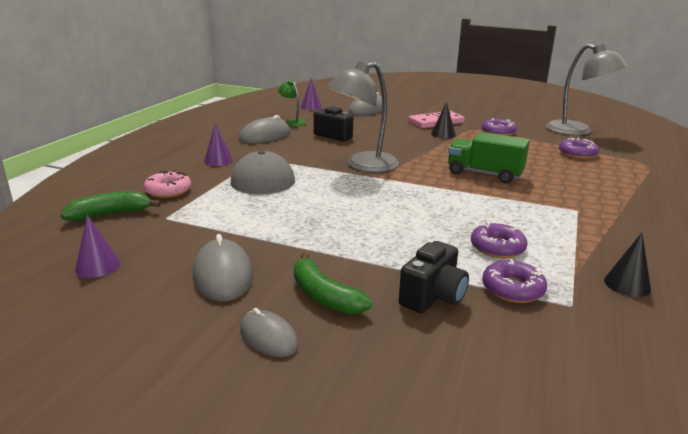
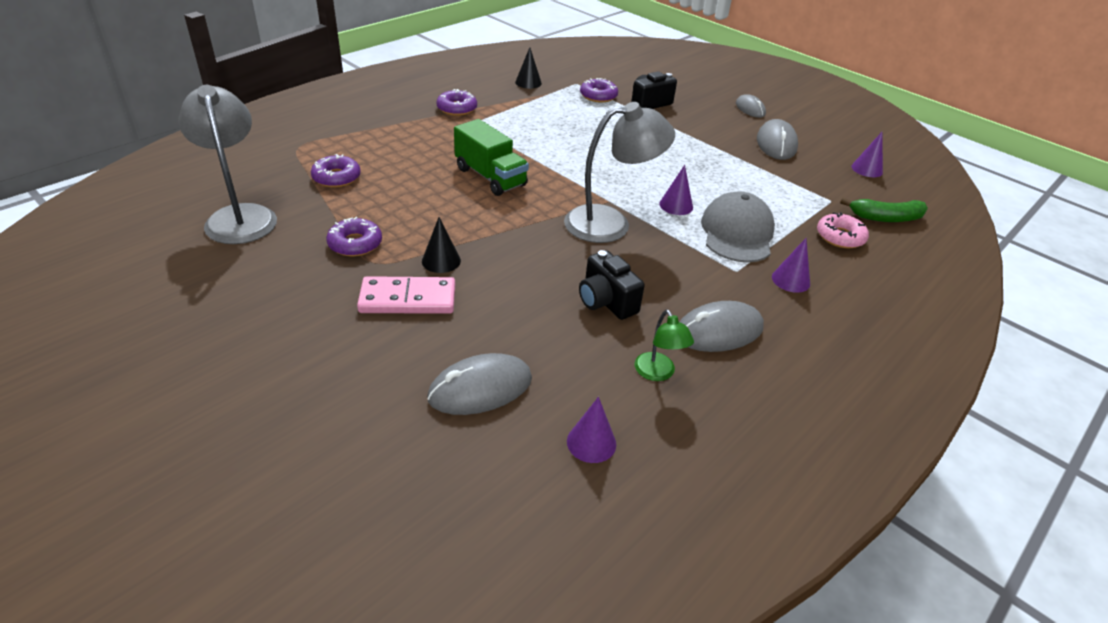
camera: 160 degrees left, 15 degrees up
green banana [294,252,372,315] -> none
purple donut [471,222,527,258] -> purple donut moved to [436,89,477,116]
none -> purple cone [659,165,693,215]

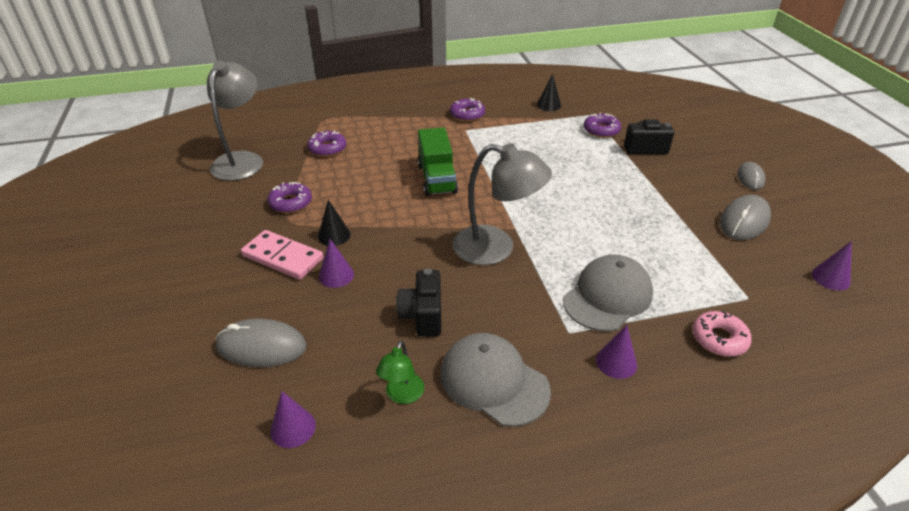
camera: 35 degrees right, 0 degrees up
purple cone [659,165,693,215] -> purple cone moved to [319,239,354,288]
grey mouse [680,301,764,352] -> grey cap [440,333,551,427]
green banana [840,198,928,222] -> none

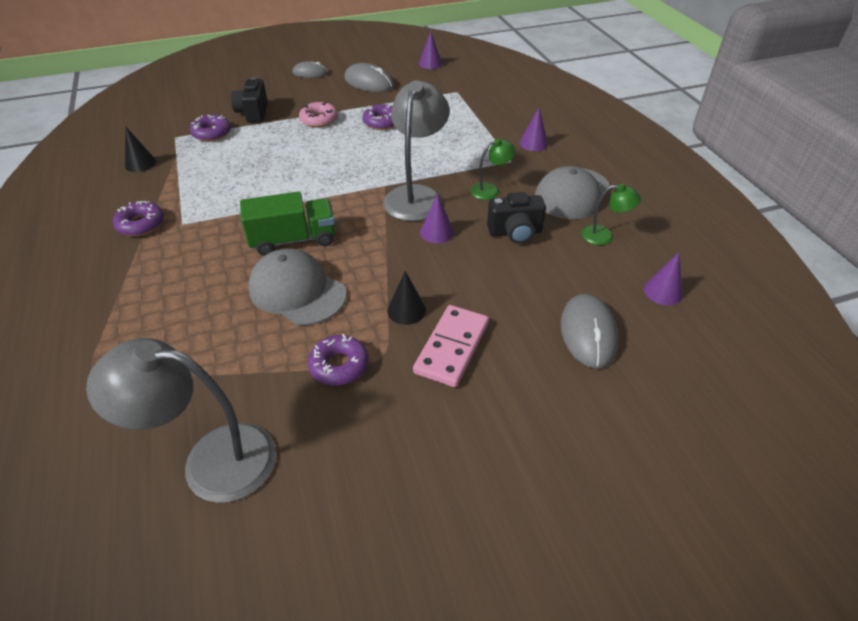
camera: 95 degrees left, 5 degrees up
purple donut [307,130,346,157] -> purple donut moved to [362,104,394,130]
purple cone [319,239,354,288] -> purple cone moved to [420,193,454,243]
grey cap [563,254,653,332] -> grey cap moved to [248,249,347,325]
pink donut [692,310,752,357] -> pink donut moved to [299,102,338,127]
none -> green lamp [470,139,516,200]

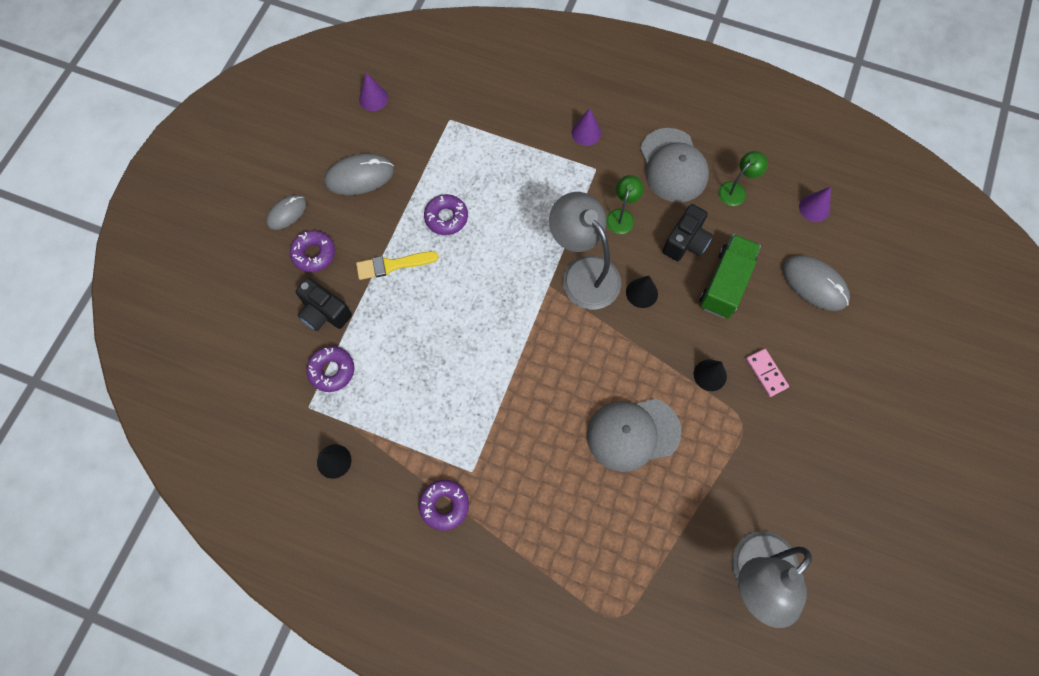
camera: 50 degrees left, 25 degrees up
green truck [240,191,335,256] -> green truck moved to [700,234,761,319]
pink donut [299,102,338,127] -> yellow brush [356,251,439,280]
purple donut [308,334,369,386] -> purple donut moved to [290,230,335,272]
pink domino [413,305,489,387] -> pink domino [746,349,789,397], size x0.61
purple cone [420,193,454,243] -> black cone [626,276,658,308]

